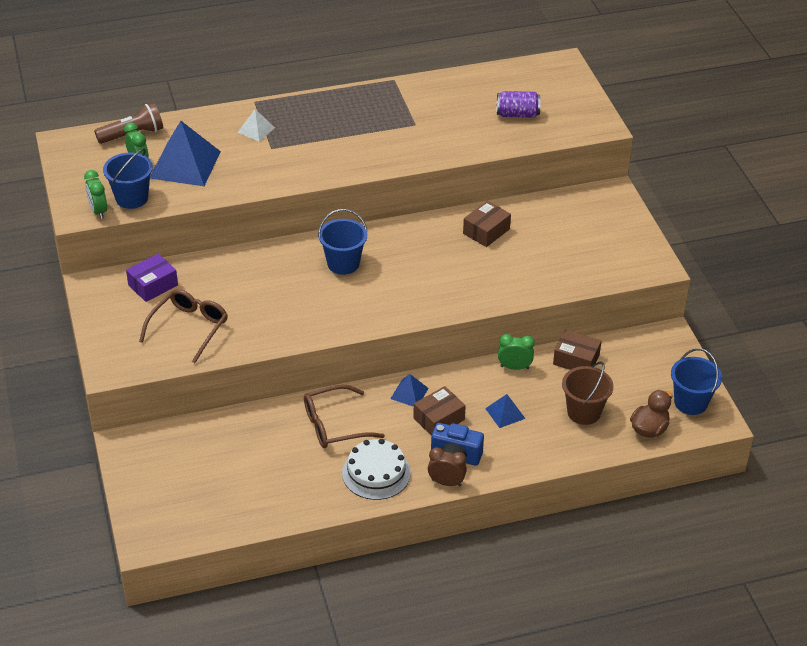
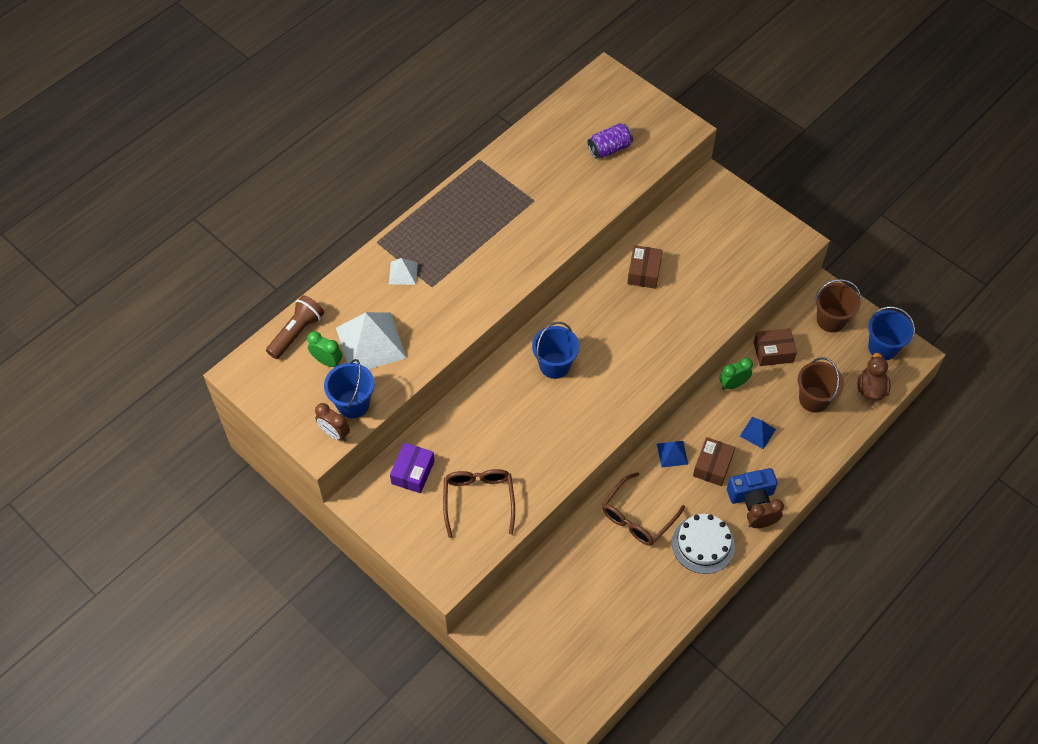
camera: 30 degrees left, 15 degrees up
green clock [84,170,107,219] -> brown clock [315,403,350,441]
blue pyramid [150,121,221,186] -> white pyramid [336,312,407,369]
none -> brown bucket [815,279,861,332]

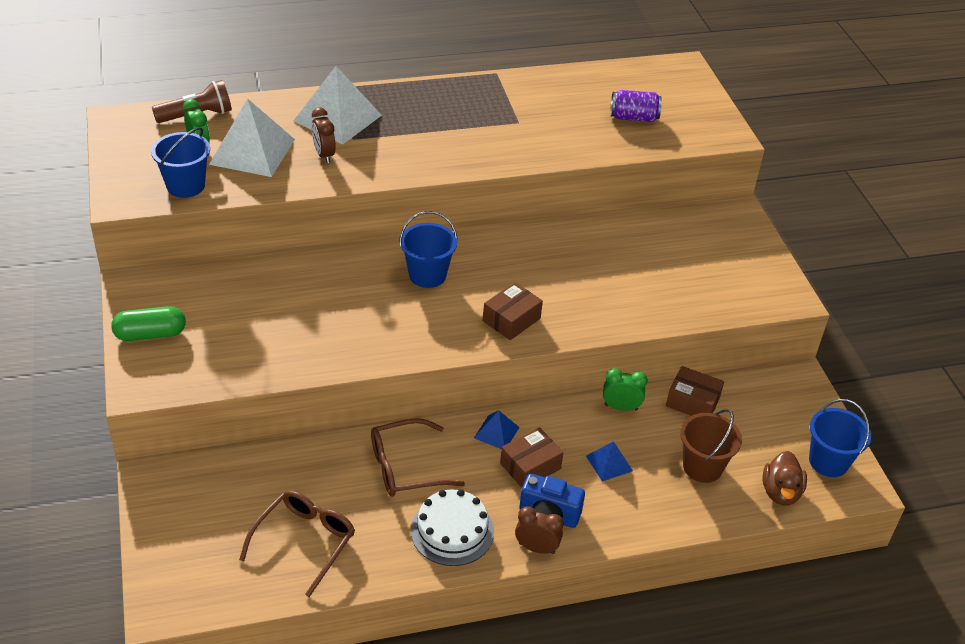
camera: 30 degrees right, 15 degrees down
brown clock [315,403,350,441] -> brown clock moved to [312,107,336,163]
white pyramid [389,258,418,285] -> white pyramid [293,66,382,145], size x2.05
purple box [390,443,435,493] -> none
brown glasses [443,469,515,538] -> brown glasses moved to [239,490,355,597]
brown box [627,245,663,289] -> brown box moved to [483,282,543,340]
brown bucket [815,279,861,332] -> none
brown duck [857,353,891,401] -> brown duck turned 150 degrees clockwise [762,451,807,506]
none -> green capsule [111,306,186,341]

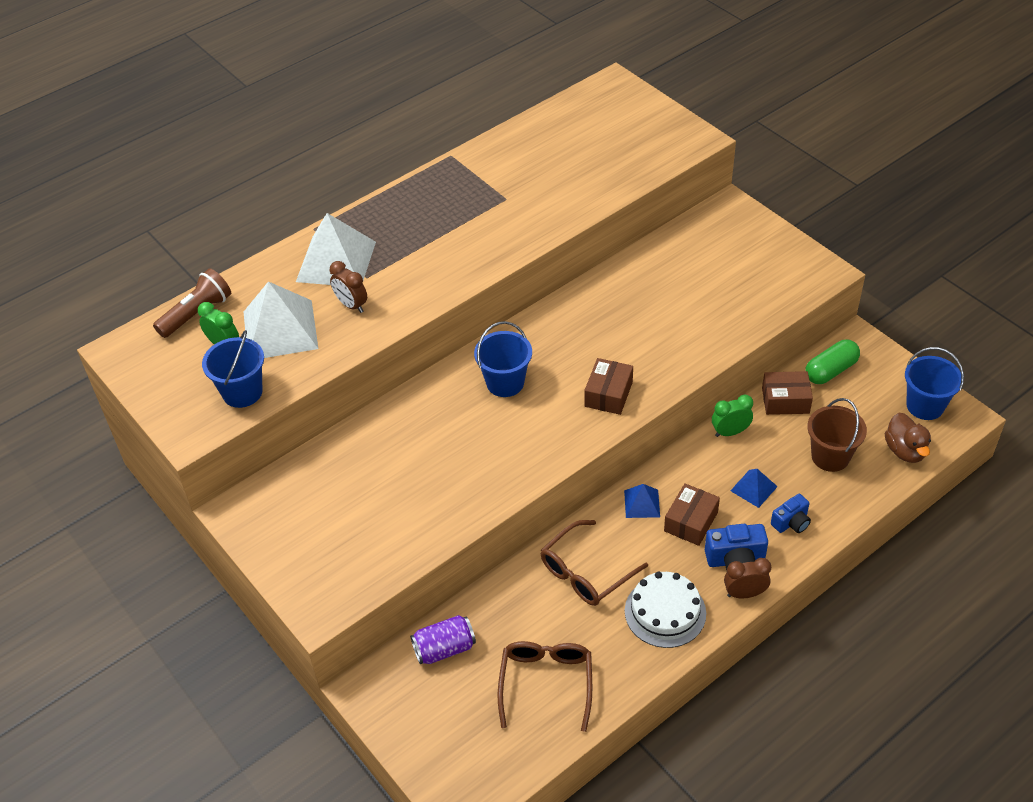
camera: 20 degrees left, 5 degrees up
green capsule [111,306,186,341] -> green capsule moved to [805,340,860,384]
purple can [610,90,662,122] -> purple can moved to [410,615,476,665]
none -> blue camera [771,494,811,533]

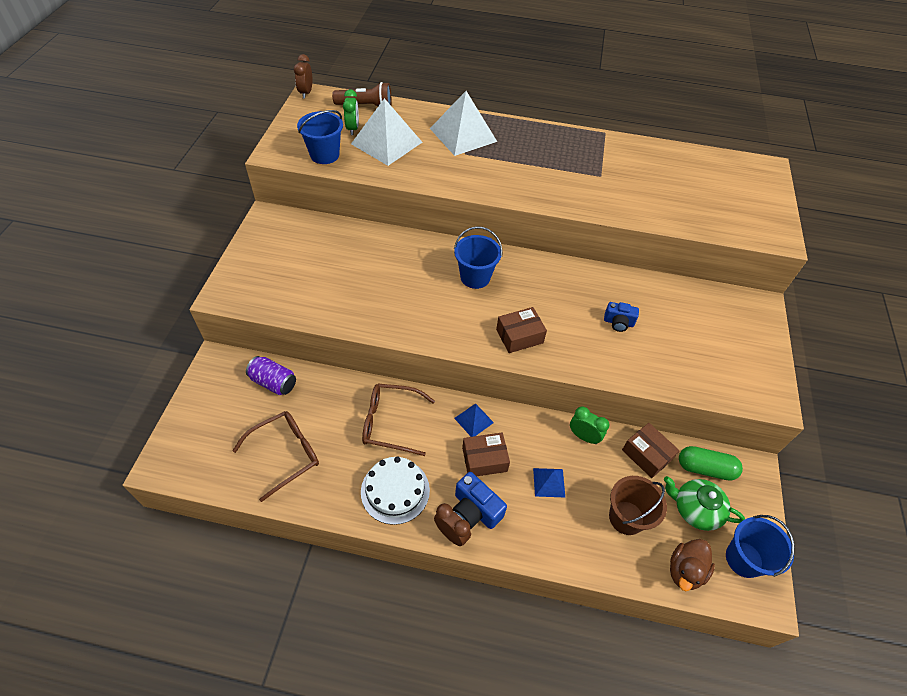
camera: 45 degrees right, 5 degrees up
brown clock [330,261,367,313] -> brown clock moved to [294,54,312,99]
blue camera [771,494,811,533] -> blue camera moved to [604,302,639,332]
none -> green teapot [664,476,745,531]

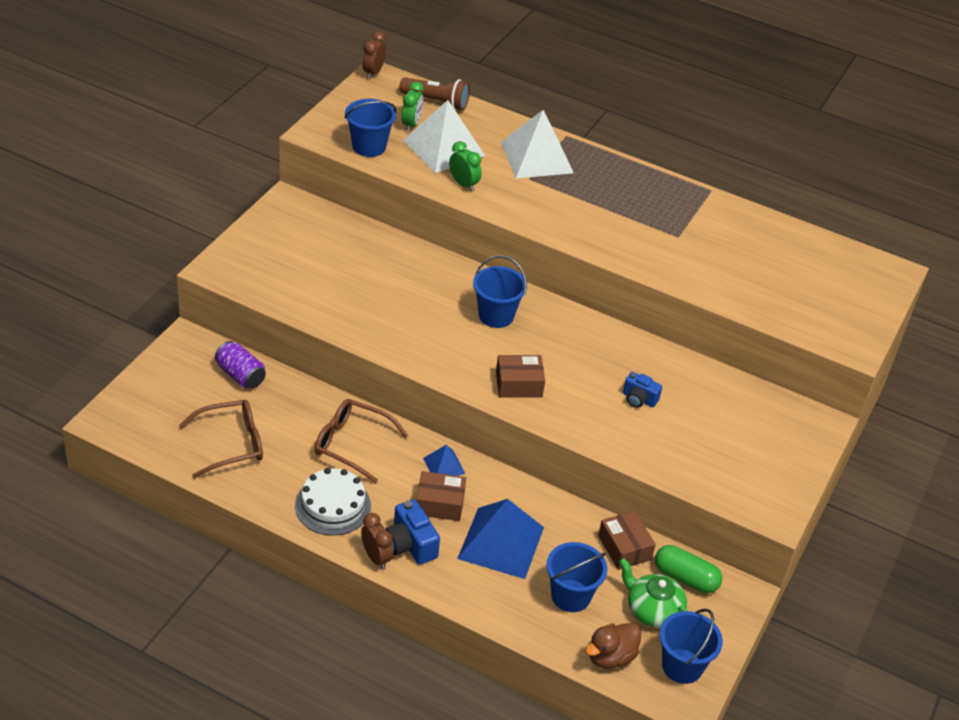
camera: 15 degrees right, 10 degrees down
blue pyramid [533,468,565,497] -> blue pyramid [457,499,544,579], size x2.05
green clock [570,406,609,444] -> green clock moved to [449,141,482,192]
brown bucket [609,476,667,535] -> blue bucket [546,542,607,612]

